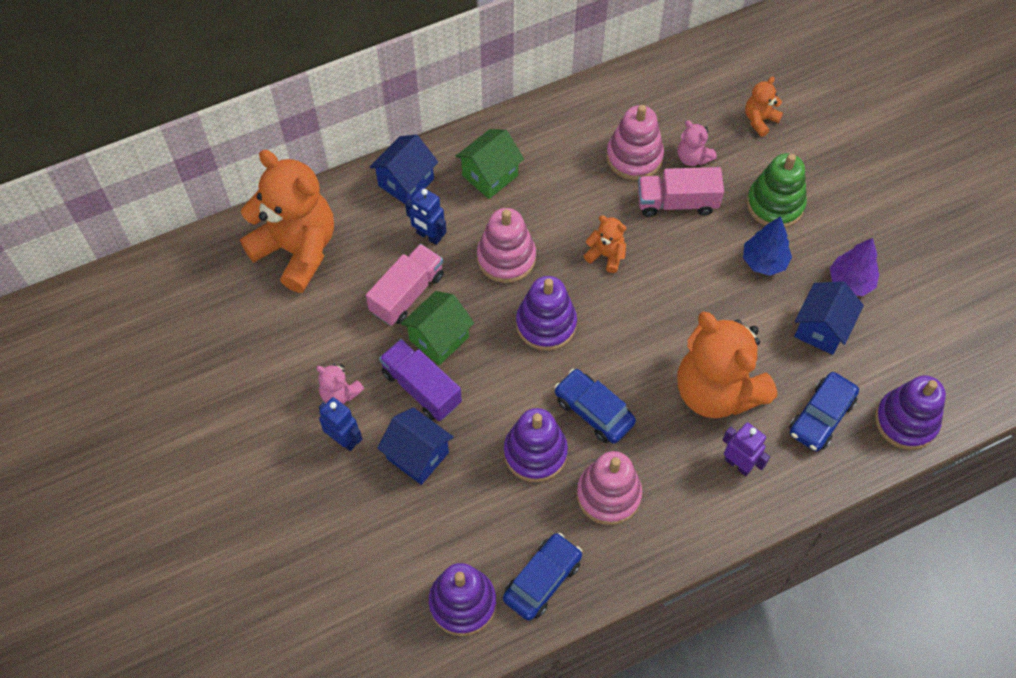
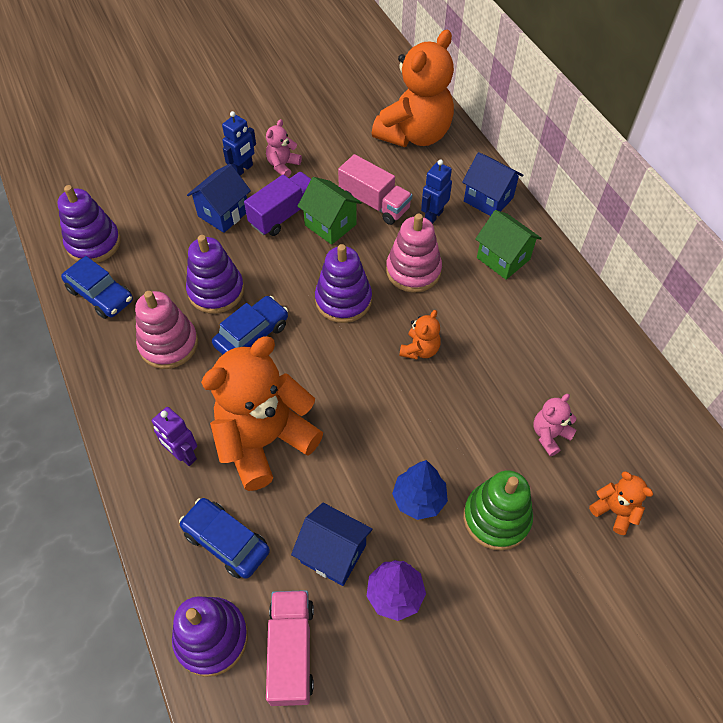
camera: 90 degrees right, 5 degrees down
pink stacking toy [606,105,664,180] -> none
pink truck [638,167,724,217] -> pink truck moved to [266,590,314,706]
purple robot [723,422,770,476] -> purple robot turned 90 degrees clockwise [152,407,197,466]

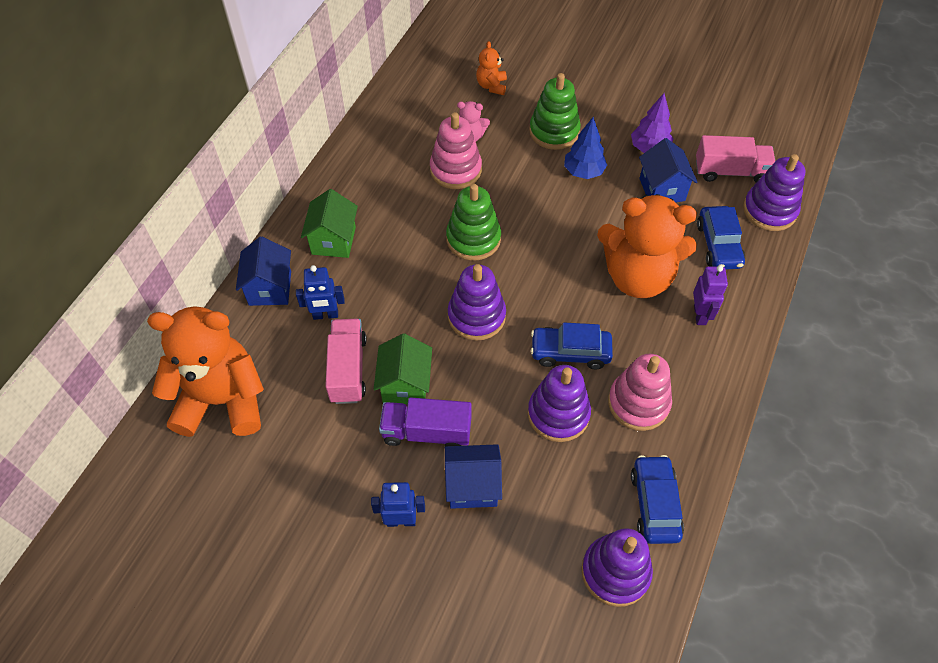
camera: 130 degrees left, 0 degrees up
pink teddy bear [266,119,302,177] -> none
pink truck [266,590,314,706] -> pink truck turned 135 degrees counterclockwise [696,135,775,182]
pink stacking toy [386,214,442,293] -> pink stacking toy moved to [430,112,482,189]
orange teddy bear [399,310,441,359] -> green stacking toy [446,184,501,261]

